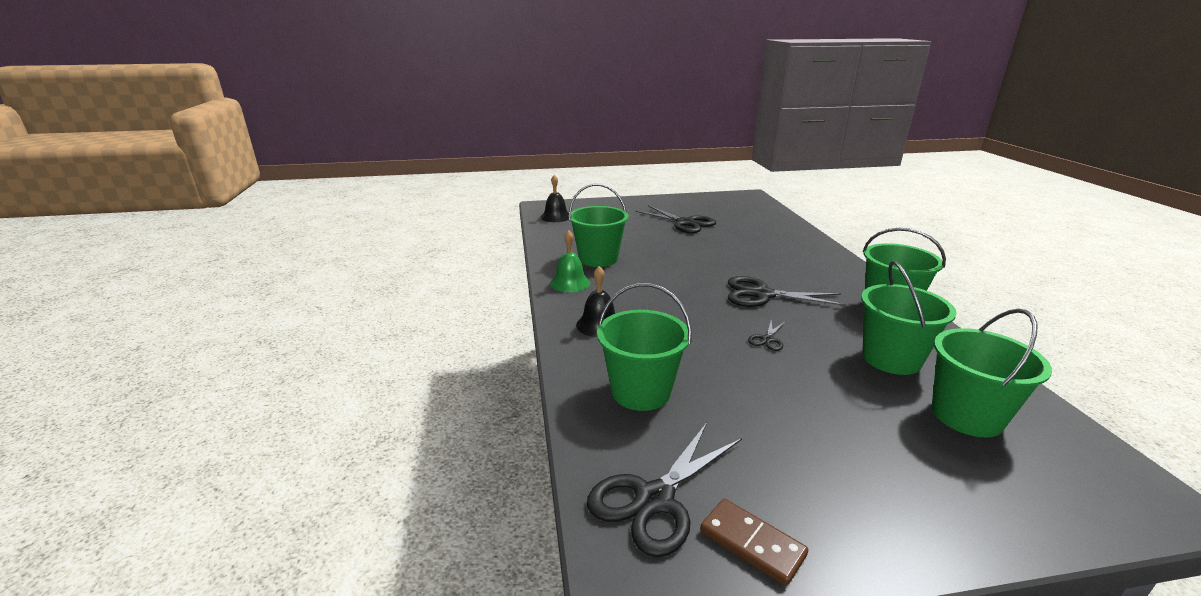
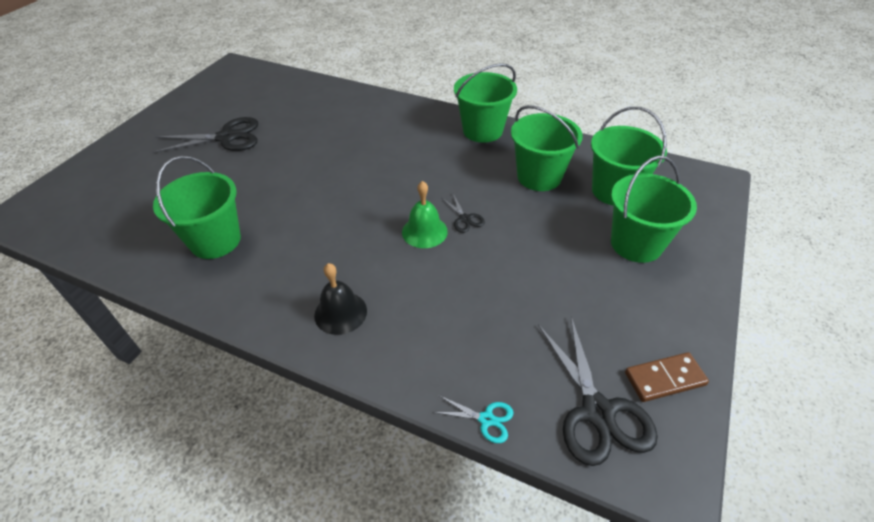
camera: 55 degrees left, 20 degrees up
black bell [541,175,569,222] -> none
green bell [550,230,590,292] -> green bell moved to [402,181,448,248]
green bucket [597,283,692,411] -> green bucket moved to [611,156,697,263]
black scissors [728,276,847,307] -> none
none -> turquoise scissors [433,395,514,443]

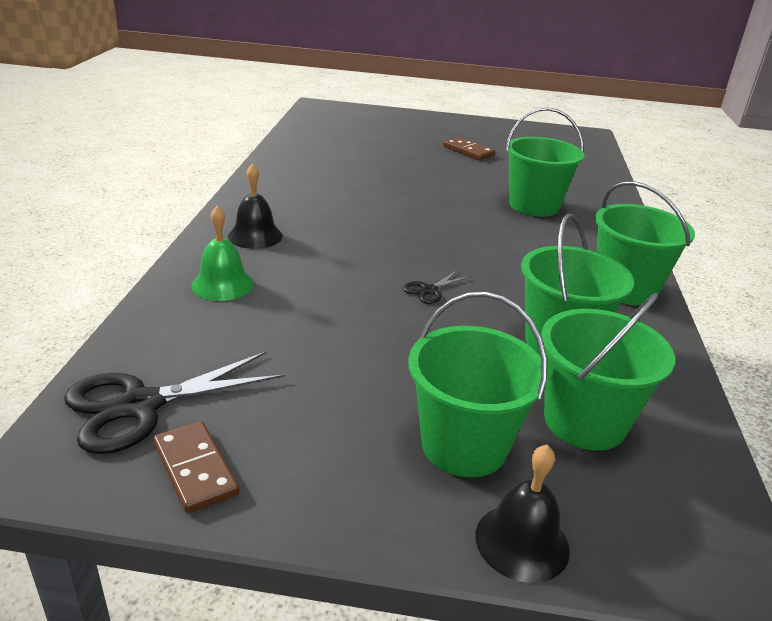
camera: 70 degrees right, 15 degrees down
black scissors [152,117,258,153] -> brown domino [443,137,495,160]
green bucket [153,156,241,259] -> green bucket moved to [506,107,584,217]
green bell [402,181,448,248] -> green bell moved to [191,206,254,301]
turquoise scissors [433,395,514,443] -> none
none -> black bell [475,445,570,583]

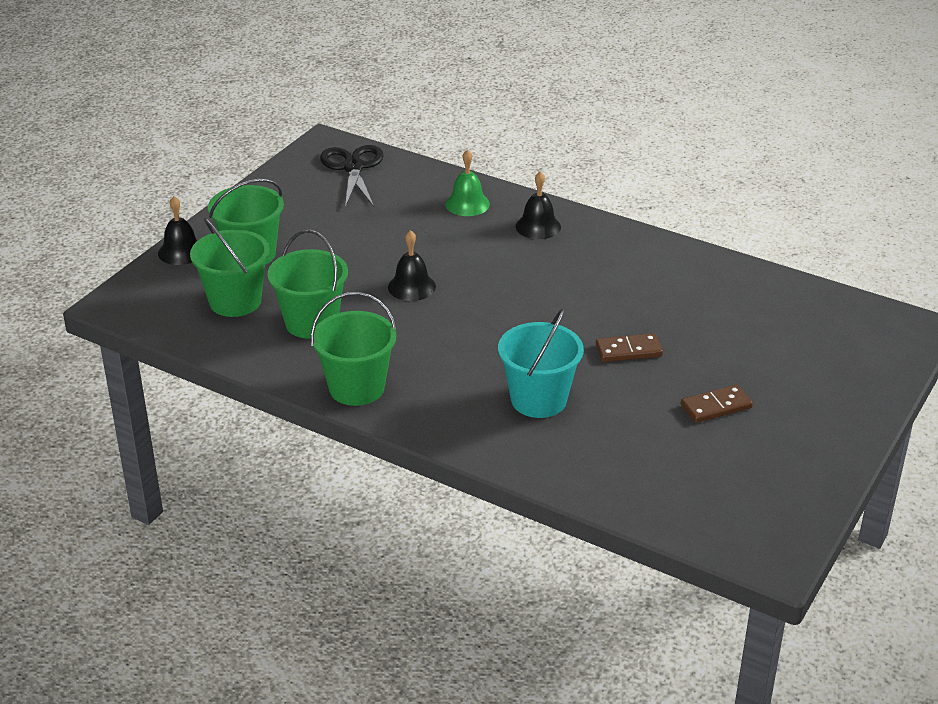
camera: 115 degrees right, 5 degrees up
brown domino [153,421,239,514] -> brown domino moved to [596,333,663,362]
black scissors [403,270,471,304] -> black bell [388,230,436,301]
green bucket [506,107,584,217] -> turquoise bucket [498,309,584,418]

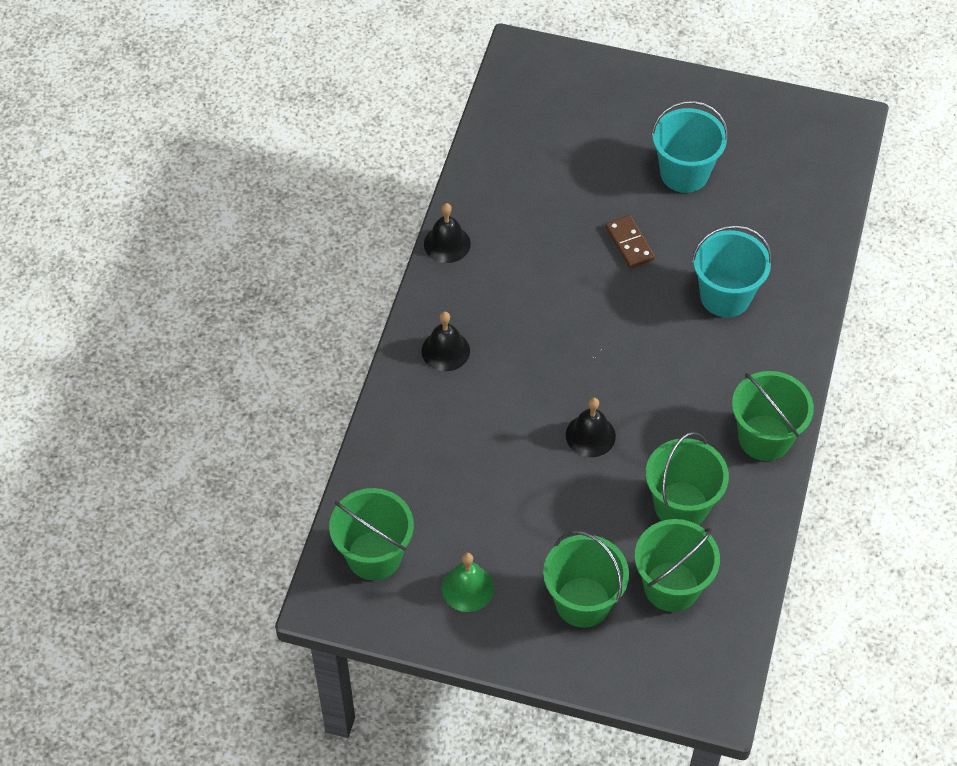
camera: 105 degrees left, 20 degrees up
black bell [158,196,197,265] -> black bell moved to [424,203,471,263]
black scissors [320,145,384,208] -> green bucket [329,488,414,580]
green bell [445,149,490,216] -> green bell moved to [442,553,494,612]
brown domino [681,385,753,423] -> turquoise bucket [651,101,728,193]

